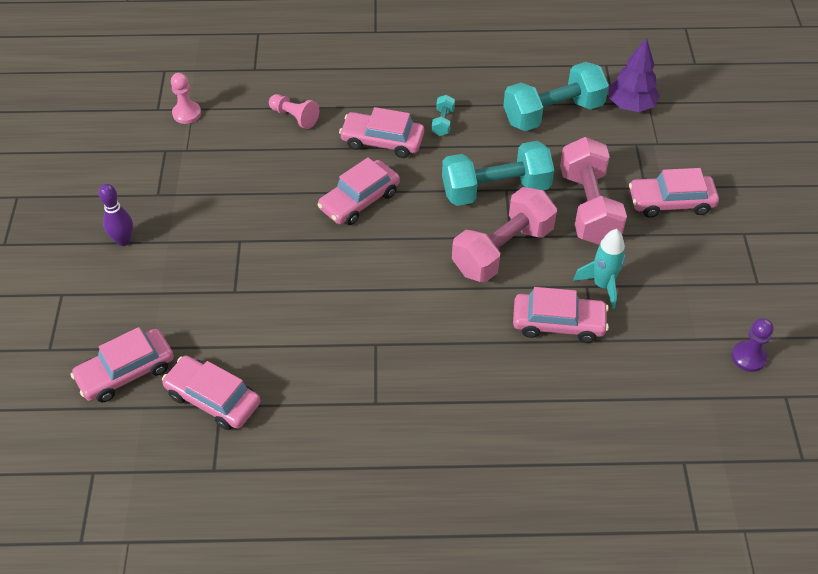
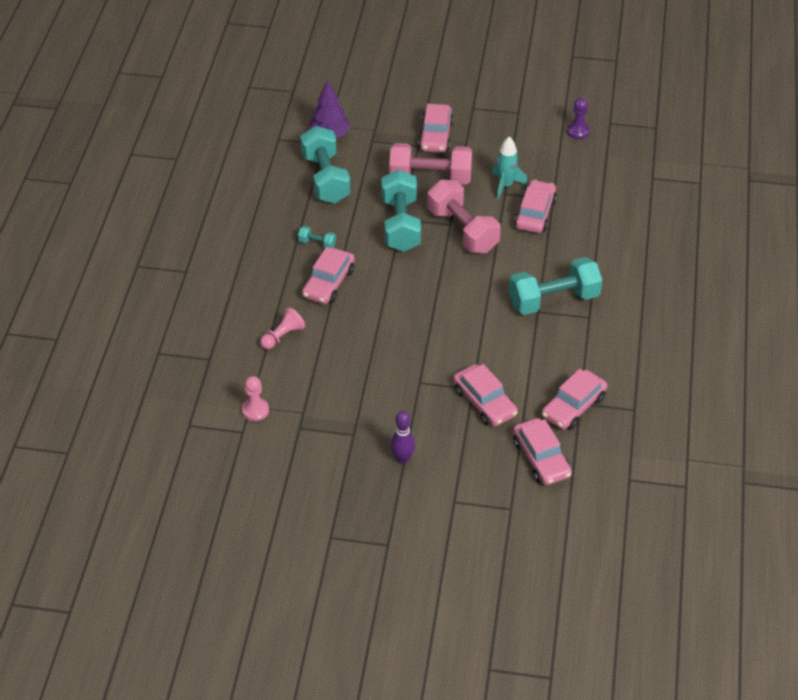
camera: 80 degrees left, 5 degrees down
pink car [317,157,400,225] -> pink car moved to [453,364,518,426]
none -> turquoise dumbbell [509,257,602,315]

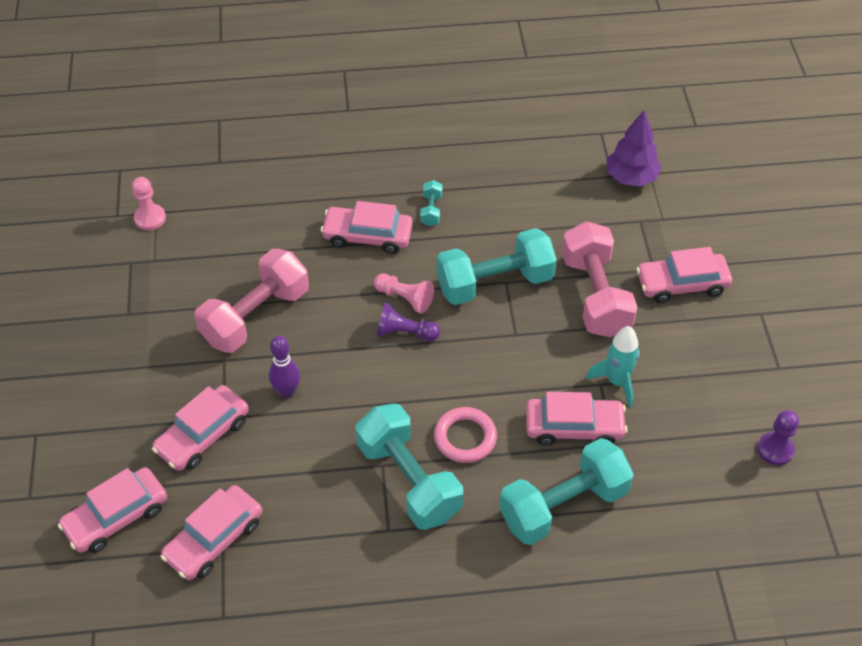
camera: 75 degrees right, 5 degrees up
pink pawn [260,307,305,349] -> pink pawn moved to [374,273,434,314]
turquoise dumbbell [300,126,351,203] -> turquoise dumbbell moved to [499,438,634,545]
purple bowling pin [390,411,415,464] -> purple bowling pin moved to [269,336,300,398]
pink dumbbell [427,180,500,253] -> pink dumbbell moved to [194,249,309,353]
pink car [542,369,608,430] -> pink car turned 75 degrees counterclockwise [161,485,262,580]
none -> purple pawn [377,303,440,341]
none -> pink ring [434,407,497,463]

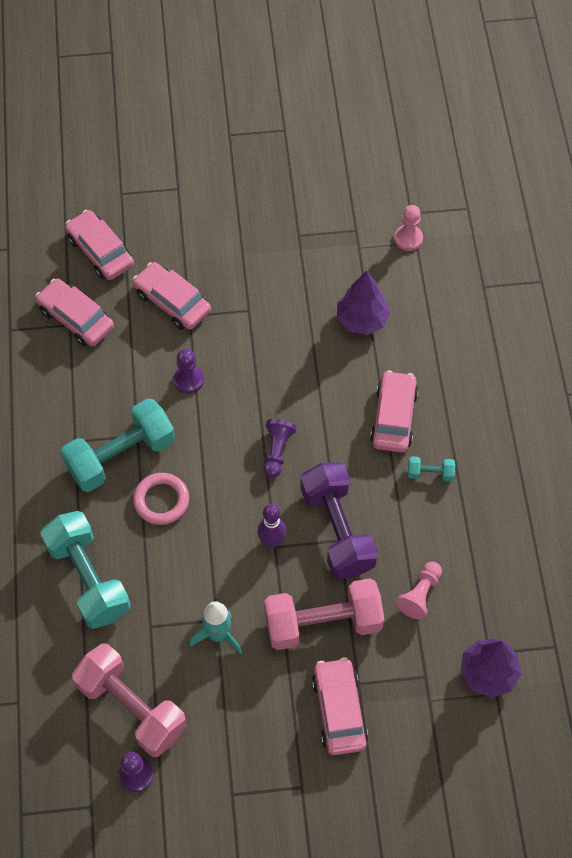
camera: 90 degrees right, 10 degrees up
pink dumbbell [194,249,309,353] -> pink dumbbell moved to [72,644,187,757]
purple bowling pin [269,336,300,398] -> purple bowling pin moved to [257,504,287,548]
pink pawn [374,273,434,314] -> pink pawn moved to [396,562,442,620]
turquoise dumbbell [436,228,557,305] -> purple dumbbell [300,462,378,579]
pink car [526,392,628,446] -> none
none -> purple pawn [173,349,204,394]
none -> purple tree [337,271,390,335]

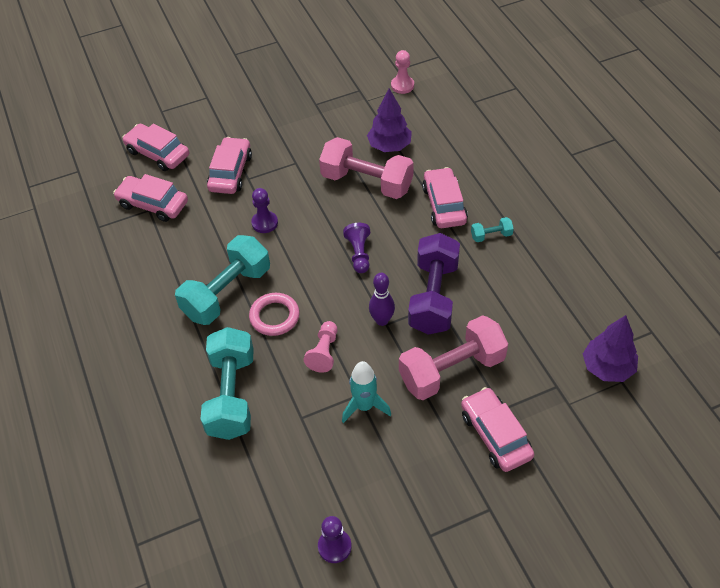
camera: 15 degrees left, 10 degrees down
turquoise dumbbell [40,511,131,629] -> turquoise dumbbell turned 45 degrees clockwise [200,327,254,440]
pink dumbbell [72,644,187,757] -> pink dumbbell moved to [319,137,414,199]
pink car [133,262,211,330] -> pink car turned 75 degrees clockwise [207,137,252,194]
purple dumbbell [300,462,378,579] -> purple dumbbell turned 45 degrees clockwise [408,233,460,335]
pink pawn [396,562,442,620] -> pink pawn moved to [304,321,337,373]

